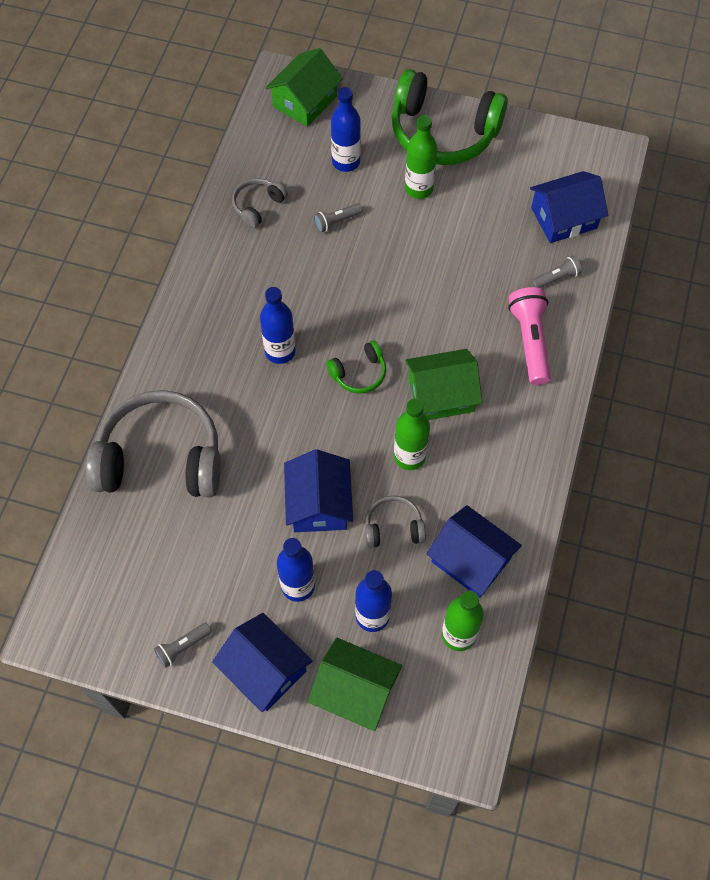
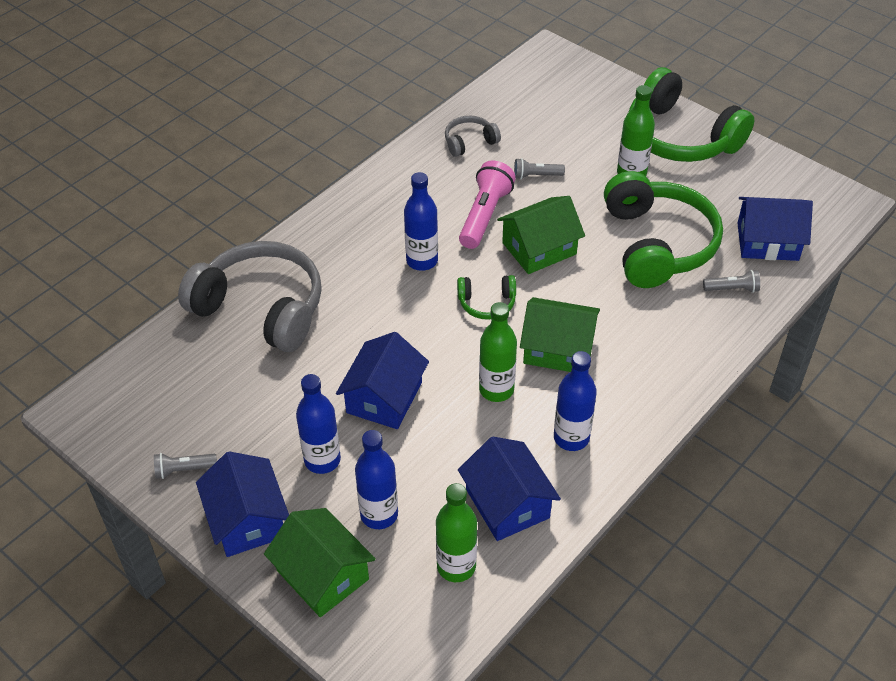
camera: 25 degrees right, 15 degrees down
green house [265,48,343,127] -> green house moved to [497,196,585,274]
blue bottle [331,87,361,172] -> blue bottle moved to [554,351,597,451]
grey headphones [365,496,426,548] -> none
pink flashlight [508,287,551,385] -> pink flashlight moved to [459,161,516,249]
none -> green headphones [604,171,723,288]

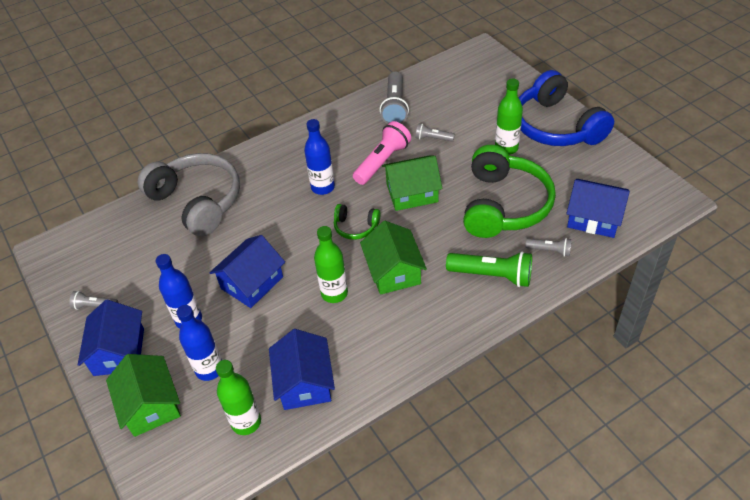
camera: 20 degrees right, 0 degrees up
grey headphones [445,116,501,157] -> grey flashlight [380,71,409,124]
green house [520,297,600,372] -> green house turned 45 degrees clockwise [360,221,427,295]
blue bottle [554,351,597,451] -> none
green headphones [629,67,754,162] -> blue headphones [519,70,614,146]
none -> green flashlight [446,251,532,287]

